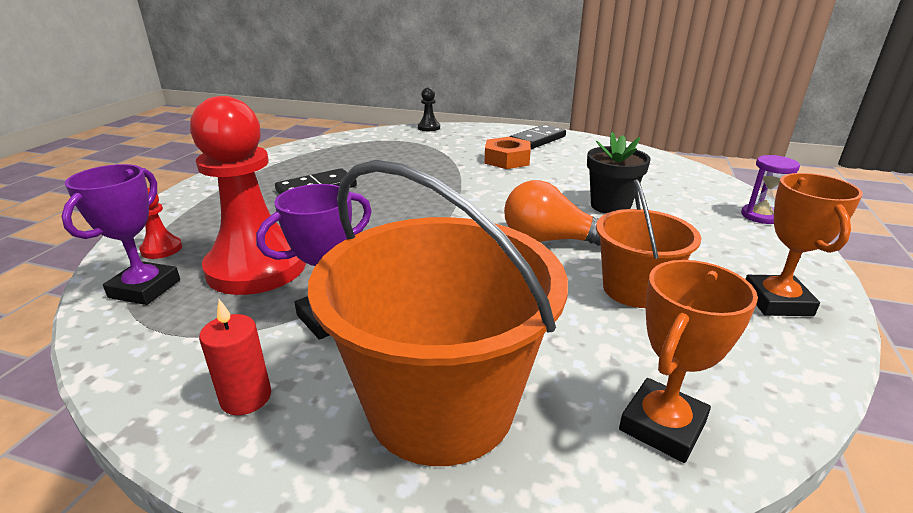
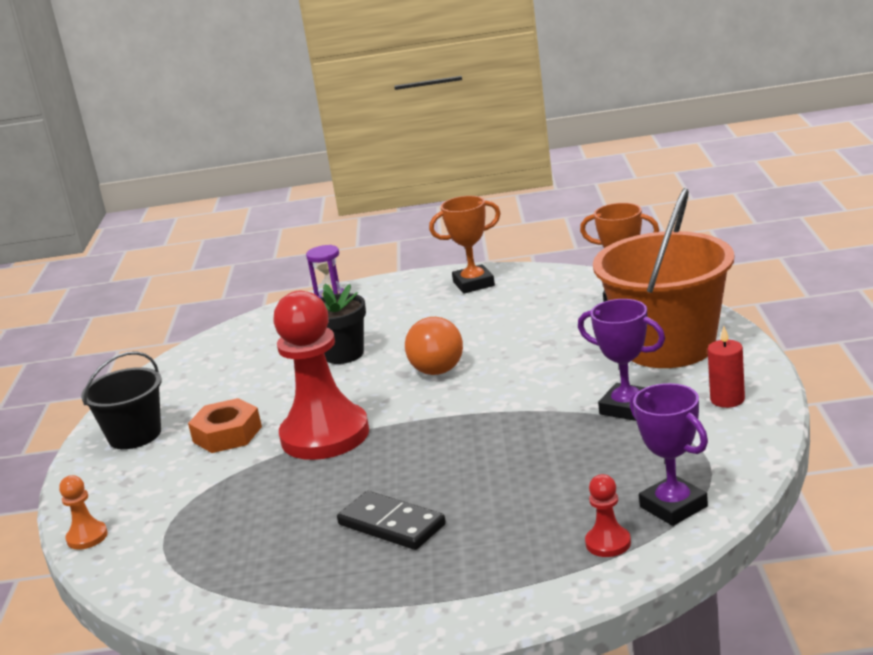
camera: 105 degrees left, 5 degrees down
purple trophy [61,164,180,305] -> purple trophy turned 60 degrees clockwise [630,383,708,526]
red pawn [190,96,306,295] -> red pawn moved to [273,291,369,460]
black pawn [418,87,440,131] -> orange pawn [59,475,108,550]
black domino [510,125,566,149] -> black bucket [81,351,162,449]
orange bucket [596,179,701,308] -> none

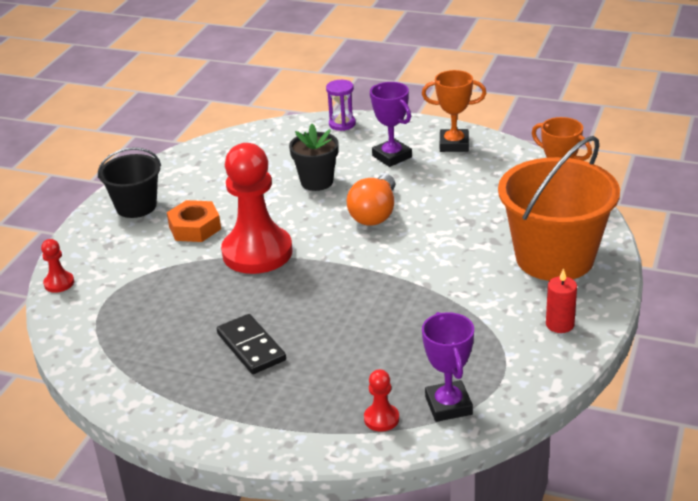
camera: 20 degrees right, 10 degrees up
orange pawn [59,475,108,550] -> red pawn [41,239,74,293]
purple trophy [578,299,665,421] -> purple trophy moved to [370,82,412,167]

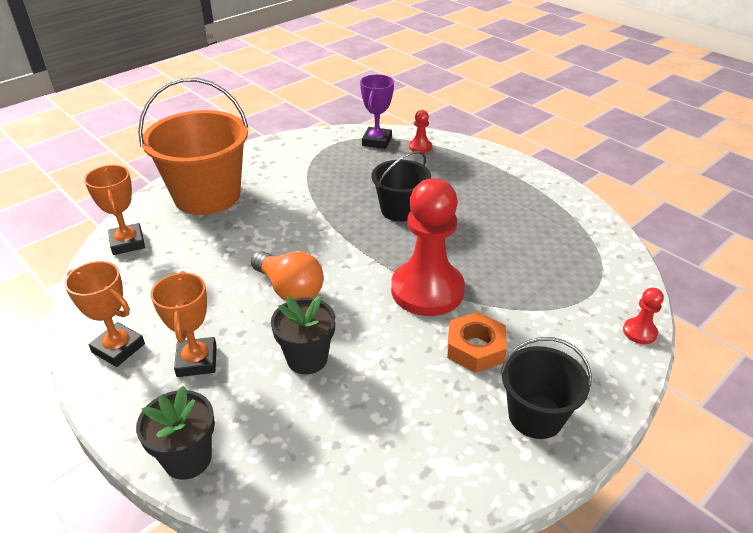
camera: 155 degrees left, 5 degrees up
black domino [217,314,286,374] -> none
purple hourglass [326,80,356,131] -> black flower pot [136,386,215,480]
orange light bulb [347,174,395,225] -> orange light bulb turned 90 degrees clockwise [251,251,324,301]
purple trophy [370,82,412,167] -> orange trophy [151,271,217,377]
red candle [546,268,577,333] -> none
none -> black bucket [371,151,431,222]

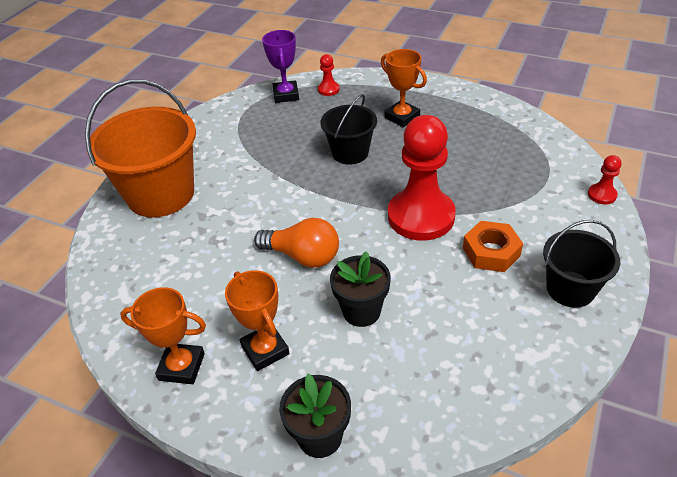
camera: 20 degrees left, 5 degrees up
orange trophy [84,165,145,255] -> orange trophy moved to [381,49,427,128]

